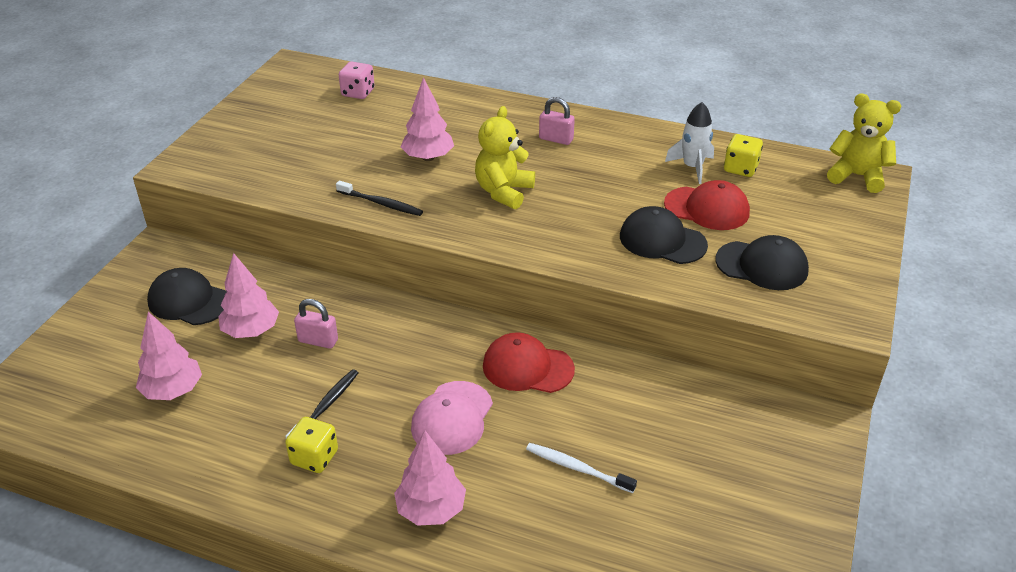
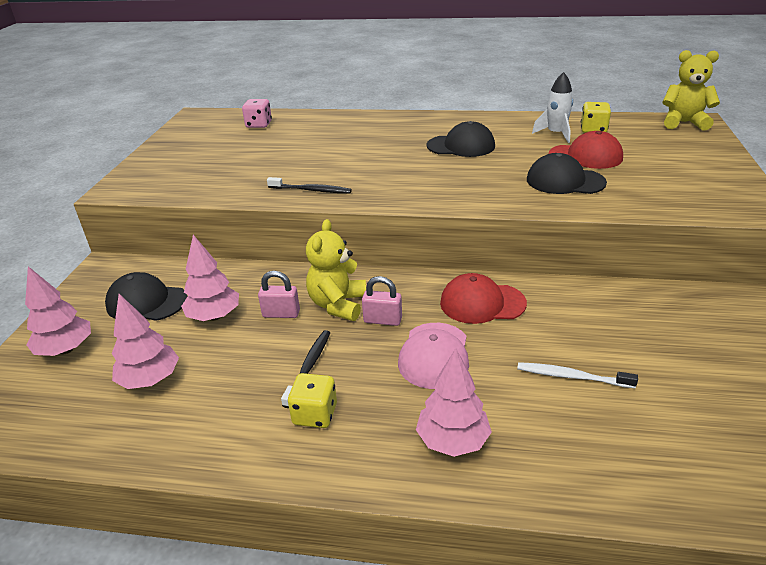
camera: 10 degrees left, 5 degrees down
pink tree [401,77,454,161] -> pink tree moved to [25,266,91,356]
yellow teddy bear [475,106,535,209] -> yellow teddy bear moved to [306,219,366,321]
pink padlock [539,97,575,145] -> pink padlock moved to [362,276,402,326]
black cap [715,235,809,290] -> black cap moved to [427,121,495,157]

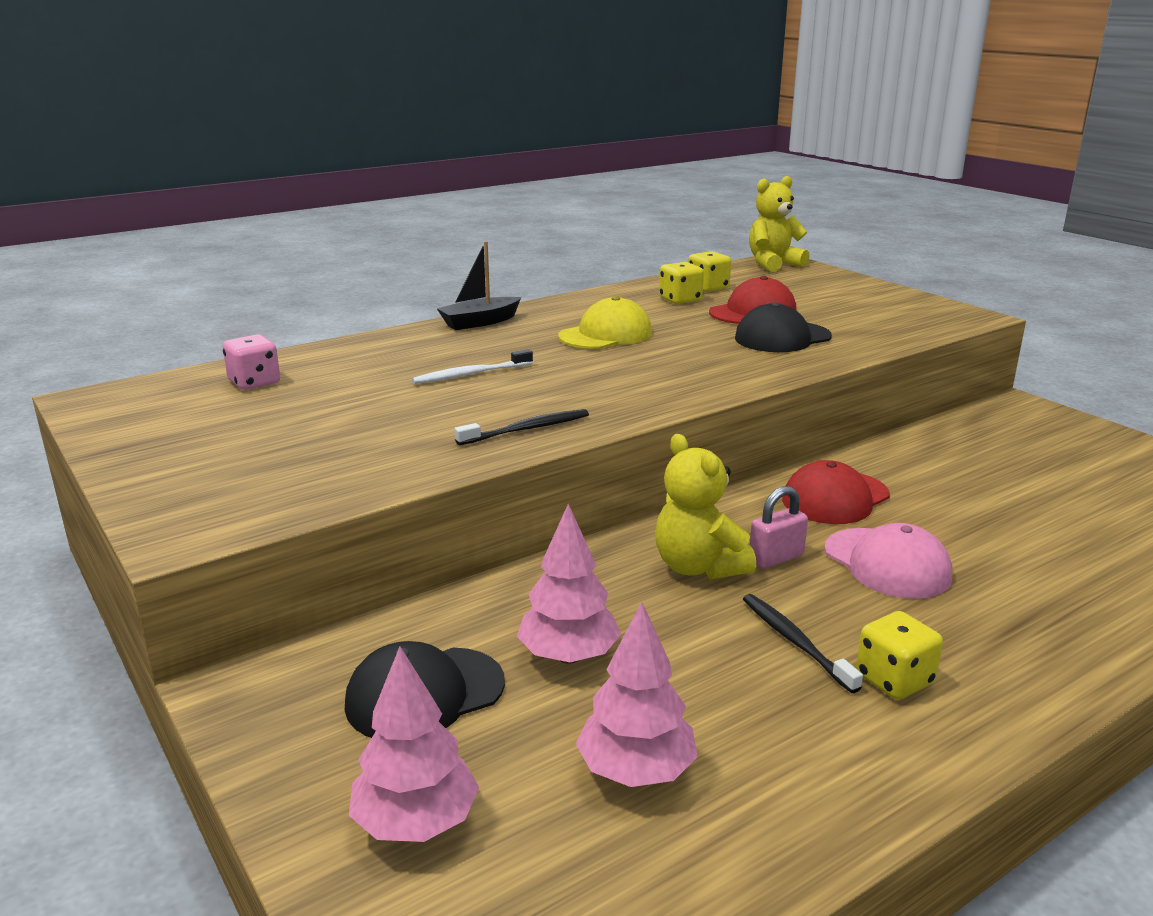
camera: 45 degrees left, 10 degrees down
pink padlock [258,271,300,318] -> none
pink tree [416,348,492,457] -> none
black cap [427,121,495,157] -> yellow cap [558,296,652,349]
white toothbrush [517,362,638,388] -> white toothbrush moved to [412,349,533,384]
white rocket [532,72,573,143] -> yellow dice [659,262,704,304]
none -> black boat [437,241,521,330]

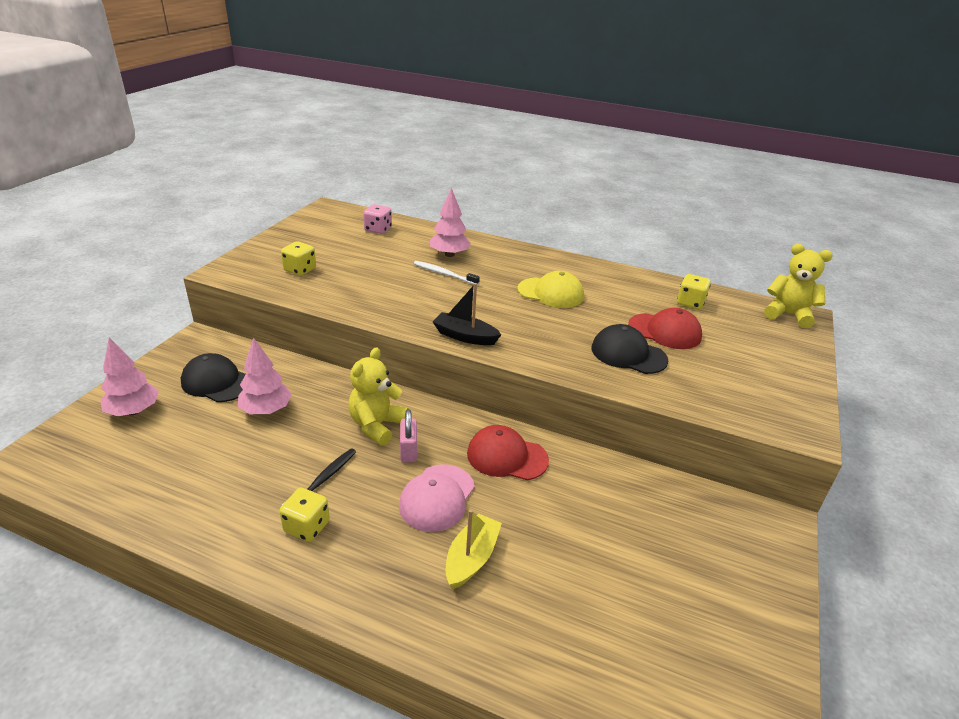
camera: 55 degrees right, 10 degrees up
black boat [437,241,521,330] -> black boat moved to [433,283,501,345]
black toothbrush [454,409,589,445] -> none
pink tree [576,602,698,787] -> pink tree moved to [430,188,471,257]
yellow dice [659,262,704,304] -> yellow dice moved to [281,241,316,276]
pink padlock [750,486,808,569] -> pink padlock turned 60 degrees clockwise [400,409,417,463]
none -> yellow boat [446,509,502,589]

